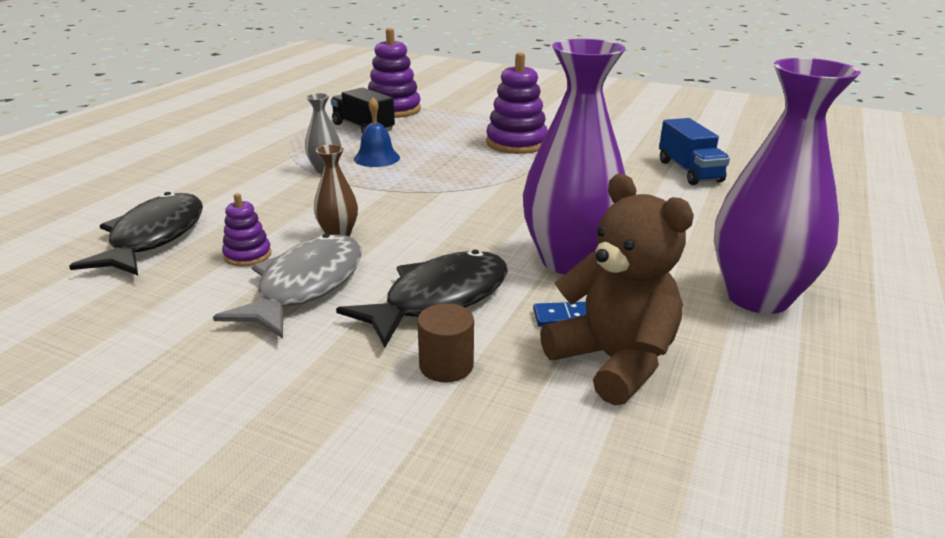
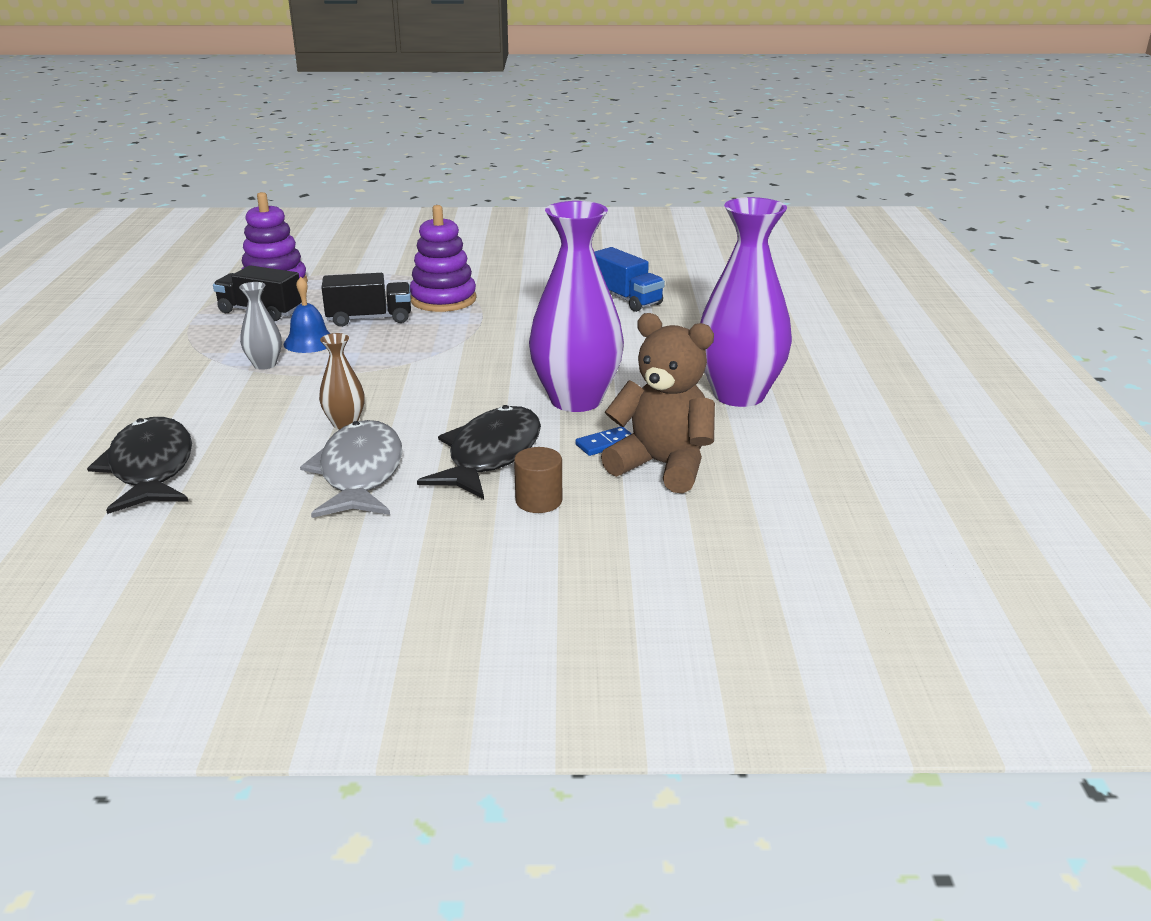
camera: 25 degrees left, 0 degrees up
purple stacking toy [222,193,271,267] -> none
none -> black truck [321,273,411,327]

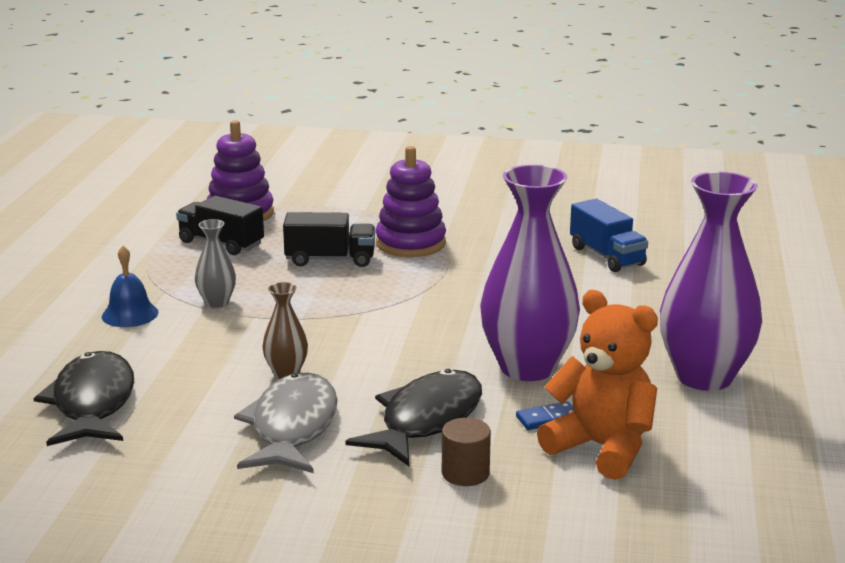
camera: 10 degrees right, 5 degrees down
blue bell [284,277,330,353] -> blue bell moved to [102,246,158,327]
brown teddy bear [601,313,715,494] -> orange teddy bear [537,290,658,480]

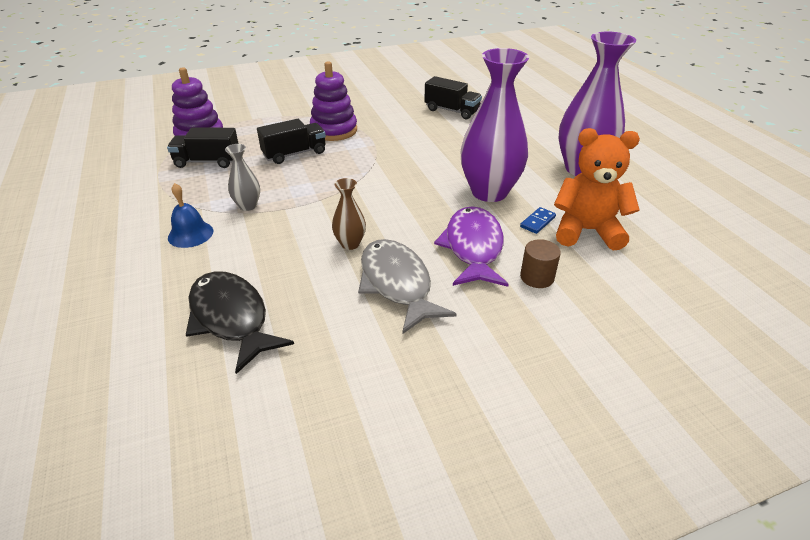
camera: 30 degrees left, 15 degrees up
black fish [345,369,482,466] -> purple fish [434,206,509,287]
blue truck [570,199,648,272] -> black truck [424,76,482,119]

